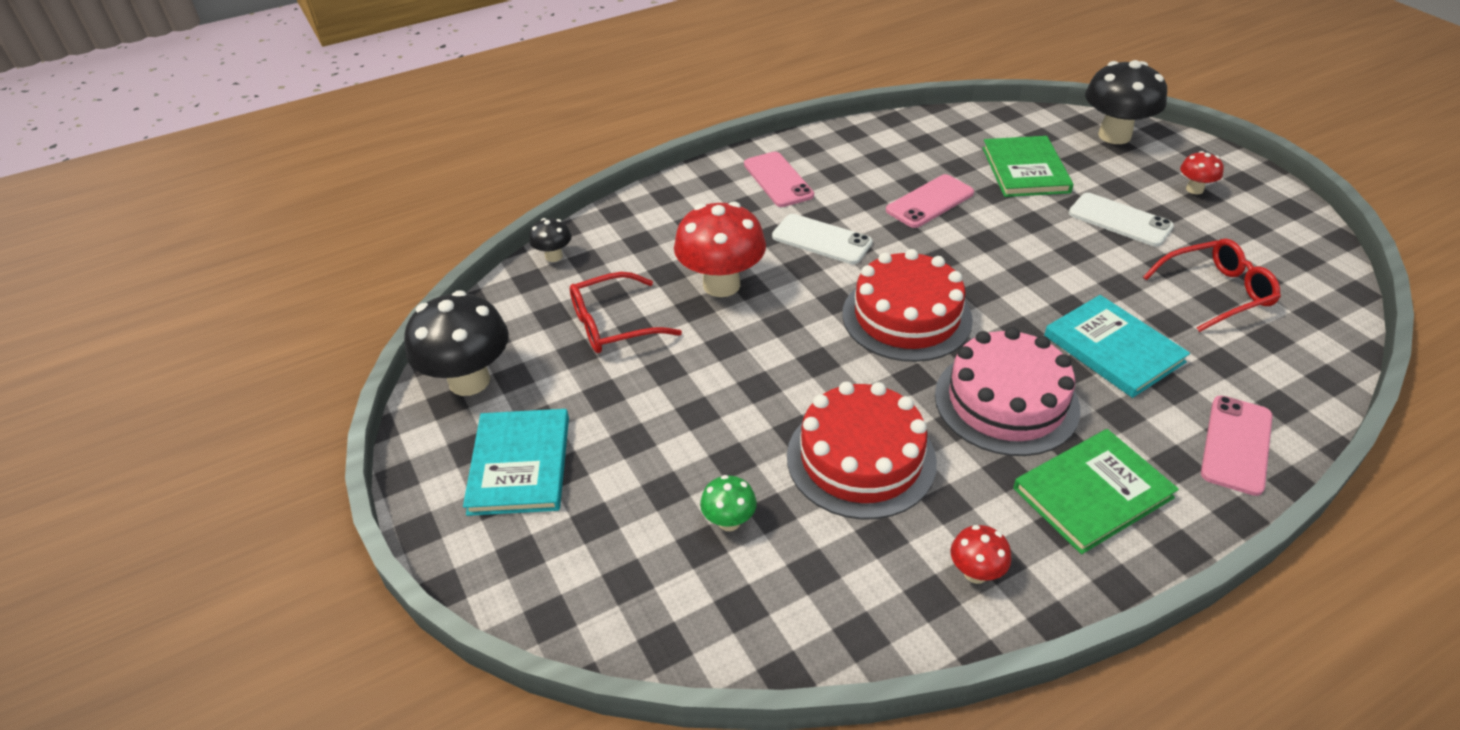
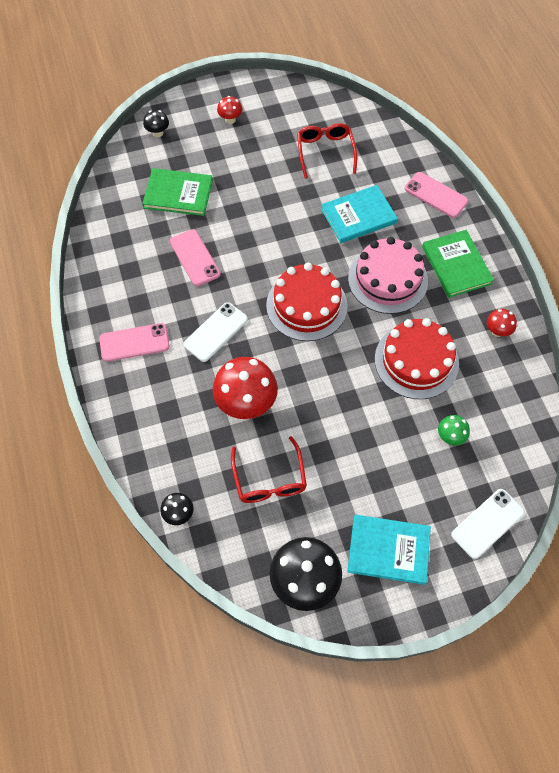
camera: 80 degrees left, 20 degrees up
white phone [1069,193,1174,246] -> white phone moved to [451,489,525,559]
black mushroom [1085,60,1167,144] -> black mushroom [143,110,169,137], size x0.49

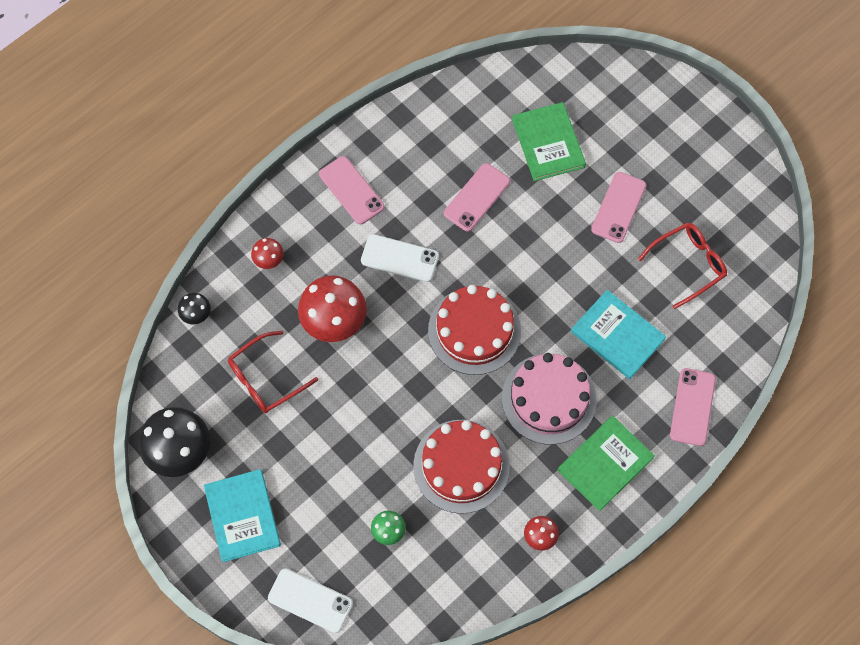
camera: 65 degrees right, 5 degrees up
black mushroom [143,110,169,137] -> none
red mushroom [217,96,243,124] -> red mushroom moved to [251,238,284,269]
none -> pink phone [591,172,646,243]

